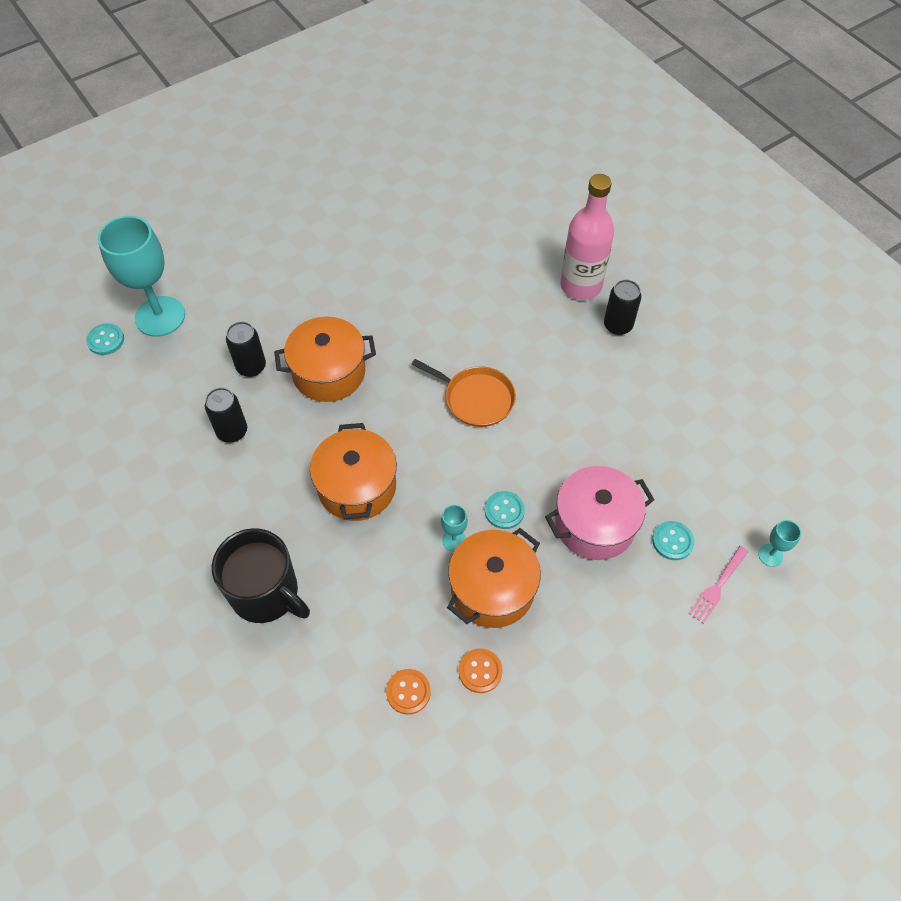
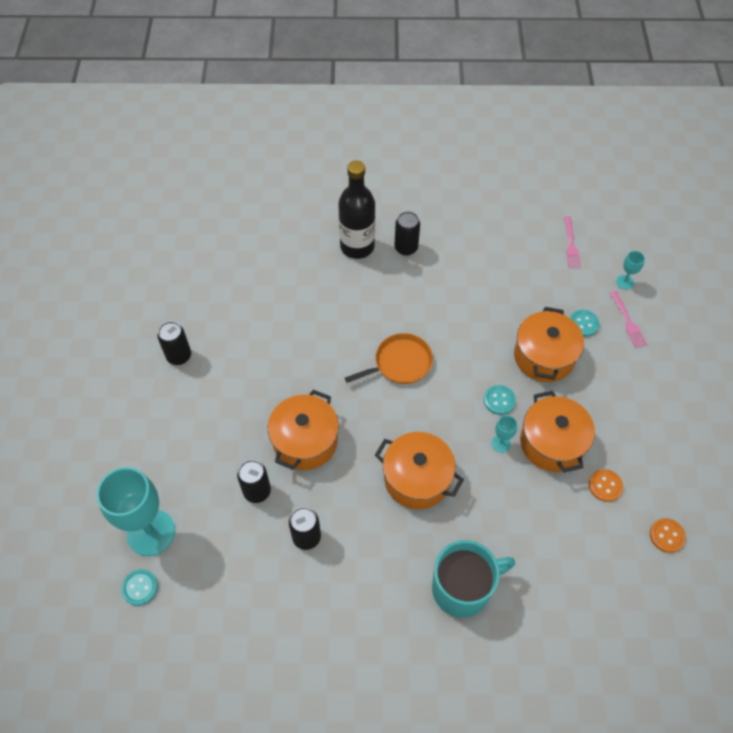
camera: 55 degrees left, 0 degrees up
black mug [212,528,310,623] -> turquoise mug [432,540,515,618]
orange button [386,669,431,715] -> orange button moved to [650,518,686,553]
pink pot [545,466,655,560] -> orange pot [514,307,584,382]
pink bottle [560,174,614,300] -> black bottle [338,160,375,259]
none -> black can [157,321,191,365]
none -> pink fork [564,216,581,268]

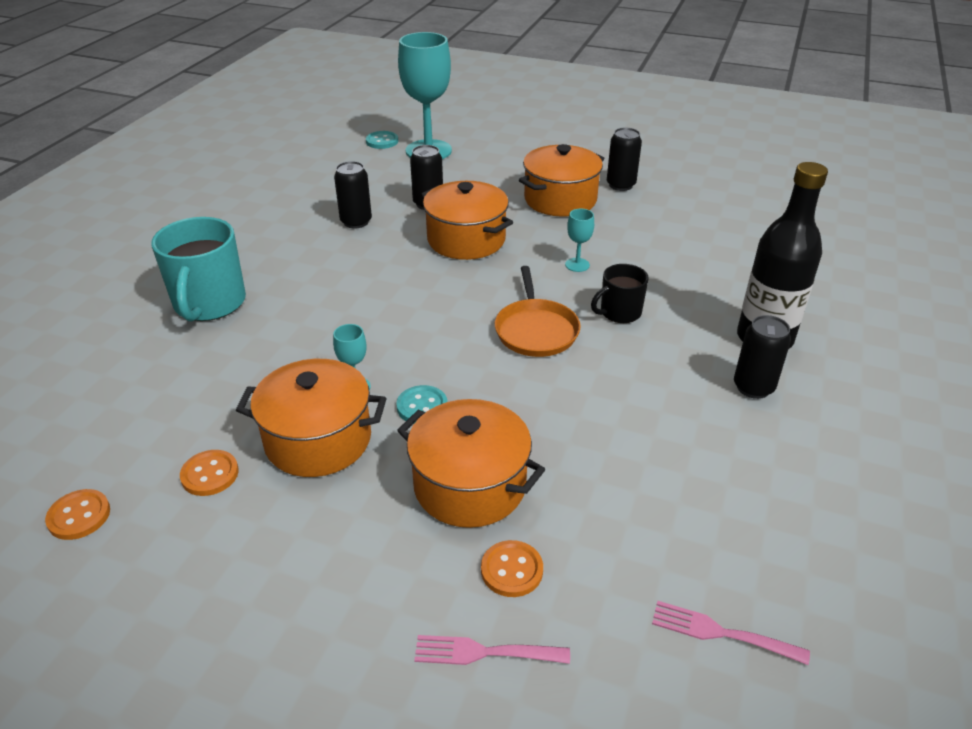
camera: 110 degrees right, 20 degrees down
orange pot [375,432,464,509] -> orange pot moved to [519,144,604,216]
turquoise button [570,310,600,337] -> orange button [481,540,543,597]
turquoise goblet [616,251,645,290] -> turquoise goblet moved to [565,209,594,272]
none -> black mug [591,264,649,323]

